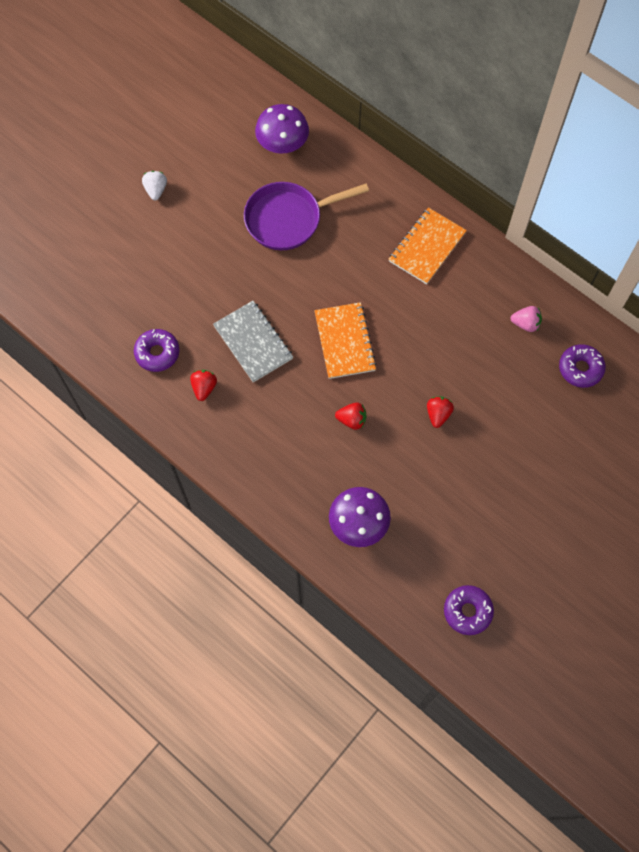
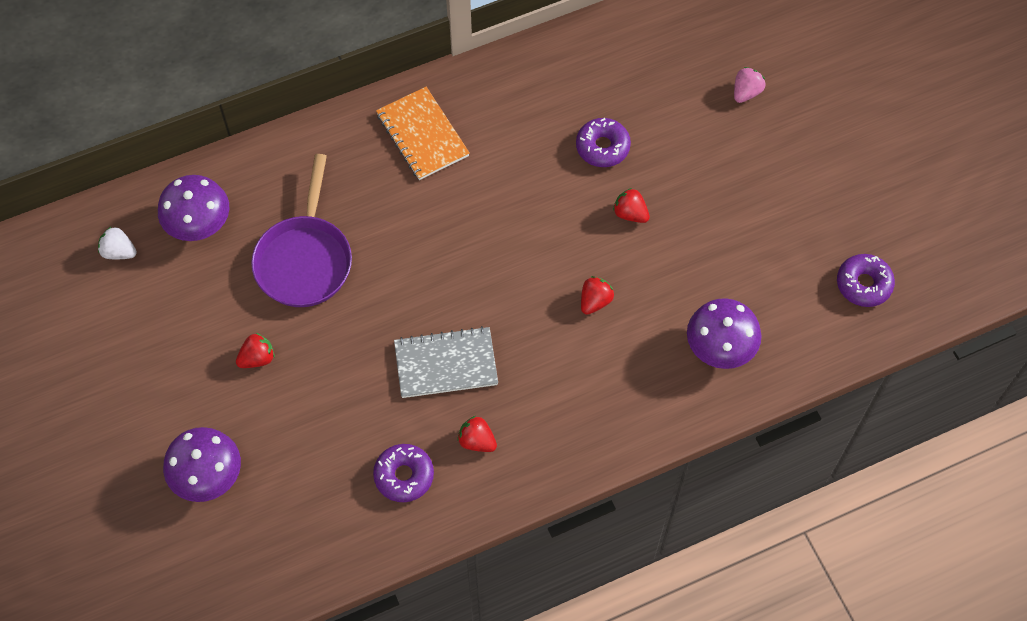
camera: 65 degrees left, 5 degrees down
white strawberry [142,171,167,200] -> white strawberry moved to [98,227,137,259]
orange notebook [314,302,377,379] -> none
pink strawberry [511,306,542,332] -> pink strawberry moved to [734,67,765,103]
purple donut [559,344,606,388] -> purple donut moved to [576,118,631,167]
none -> purple mushroom [163,427,241,502]
none -> red strawberry [236,333,275,368]

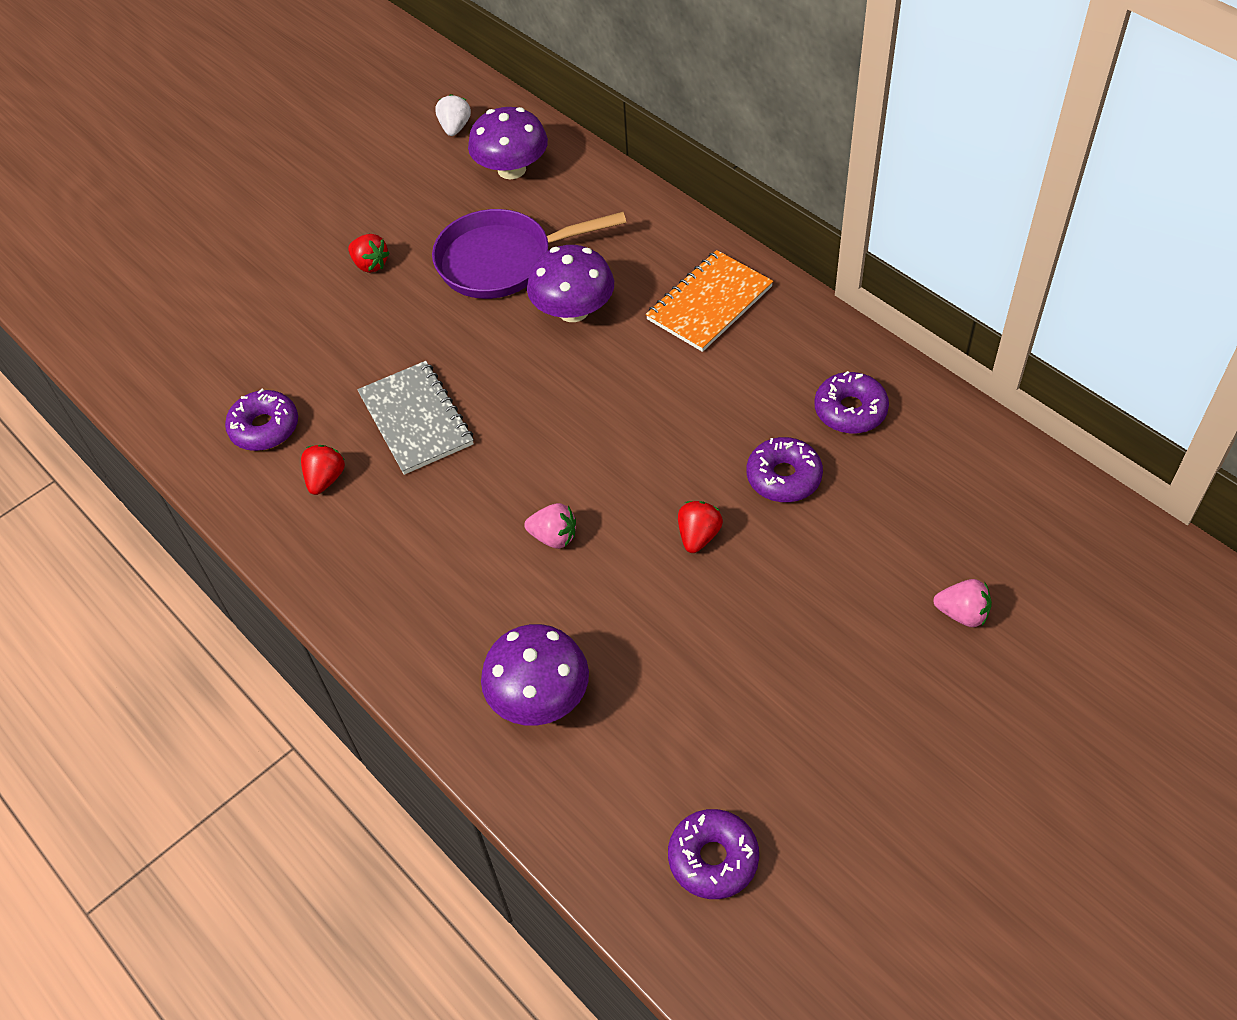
camera: 75 degrees right, 10 degrees down
purple mushroom [163,427,241,502] -> purple mushroom moved to [527,245,614,322]
red strawberry [581,276,614,315] -> pink strawberry [524,503,576,549]
none -> purple donut [814,371,889,434]

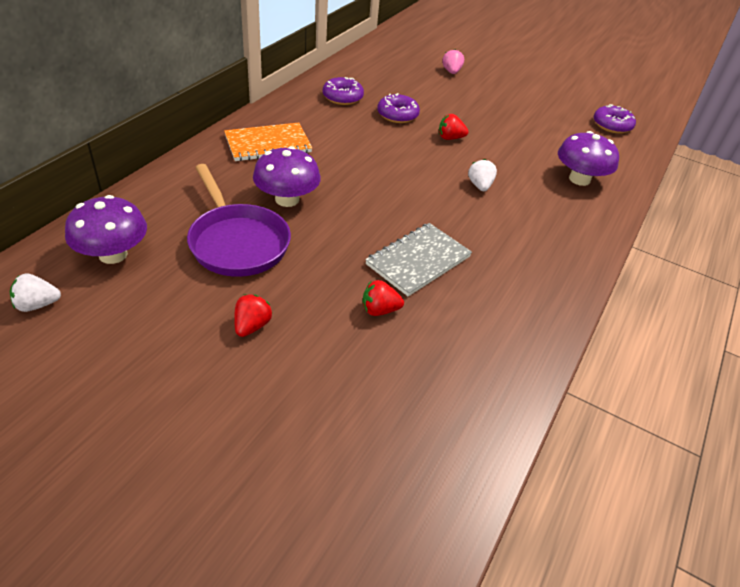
camera: 115 degrees left, 10 degrees down
purple donut [225,389,298,451] -> none
red strawberry [301,445,345,495] -> red strawberry moved to [363,280,404,316]
pink strawberry [524,503,576,549] -> white strawberry [468,159,497,191]
orange notebook [646,250,773,352] -> orange notebook turned 45 degrees counterclockwise [224,123,312,161]

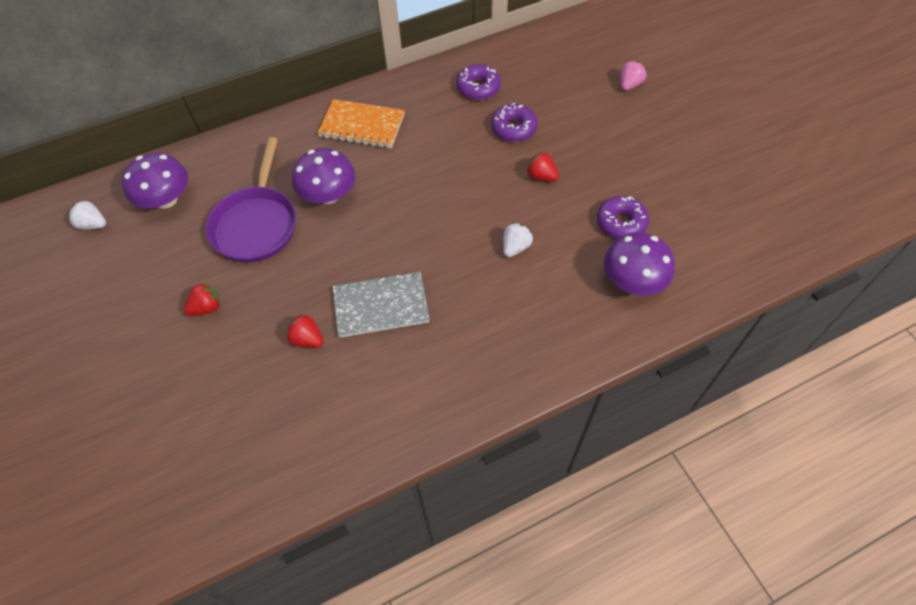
camera: 40 degrees right, 15 degrees up
purple donut [594,104,636,134] -> purple donut moved to [597,196,649,239]

